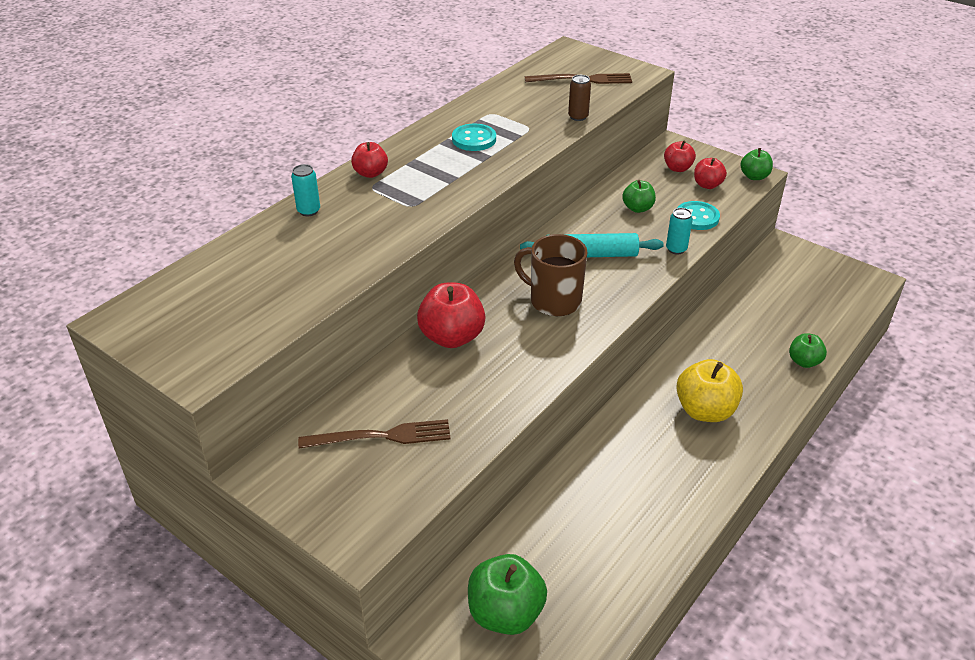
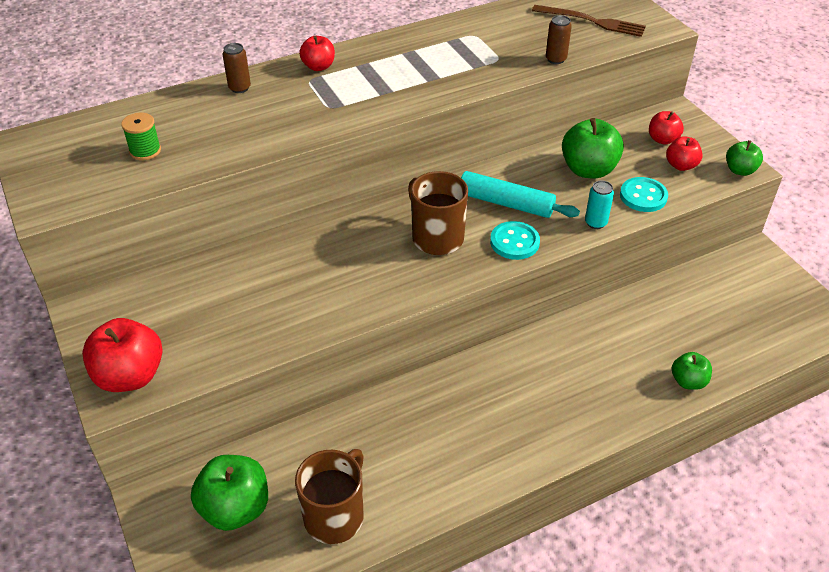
camera: 25 degrees right, 5 degrees up
turquoise can [291,164,320,216] -> brown can [223,43,251,93]
brown fork [298,419,451,448] -> none
red apple [417,283,486,348] -> red apple moved to [82,318,163,392]
turquoise button [452,123,496,151] -> turquoise button moved to [490,221,540,260]
green apple [622,180,656,213] -> green apple [562,118,624,179], size x1.72
yellow apple [676,359,743,422] -> none
none -> green spool [121,113,161,160]
none -> brown mug [295,449,364,544]

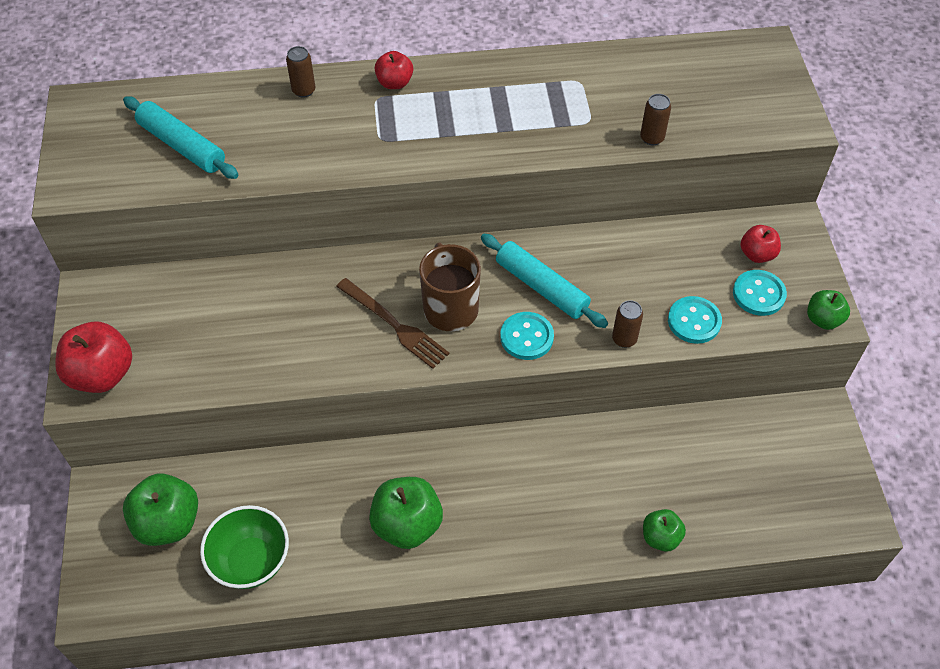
camera: 20 degrees right, 10 degrees up
green spool [121,113,161,160] -> turquoise rolling pin [123,96,238,179]
brown mug [295,449,364,544] -> green bowl [200,505,289,589]
brown fork [532,5,646,37] -> brown fork moved to [336,278,449,369]
green apple [562,118,624,179] -> green apple moved to [369,477,443,549]
turquoise can [585,181,614,229] -> brown can [612,300,643,348]
red apple [666,136,703,171] -> turquoise button [733,270,787,316]

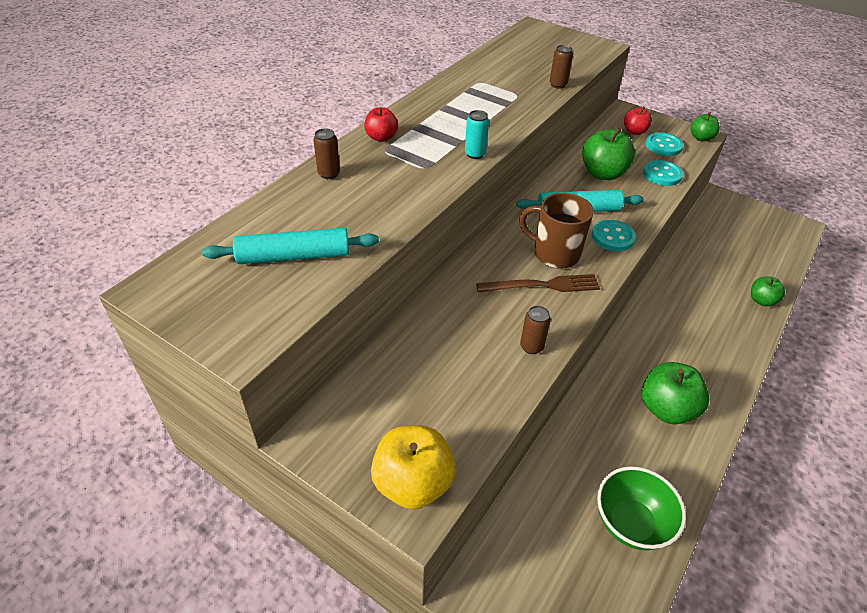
camera: 50 degrees left, 10 degrees down
red apple [55,322,132,393] -> yellow apple [371,425,456,510]
green apple [123,473,198,546] -> green apple moved to [582,128,635,180]
brown can [612,300,643,348] -> brown can moved to [520,306,551,354]
none -> turquoise can [465,110,489,159]

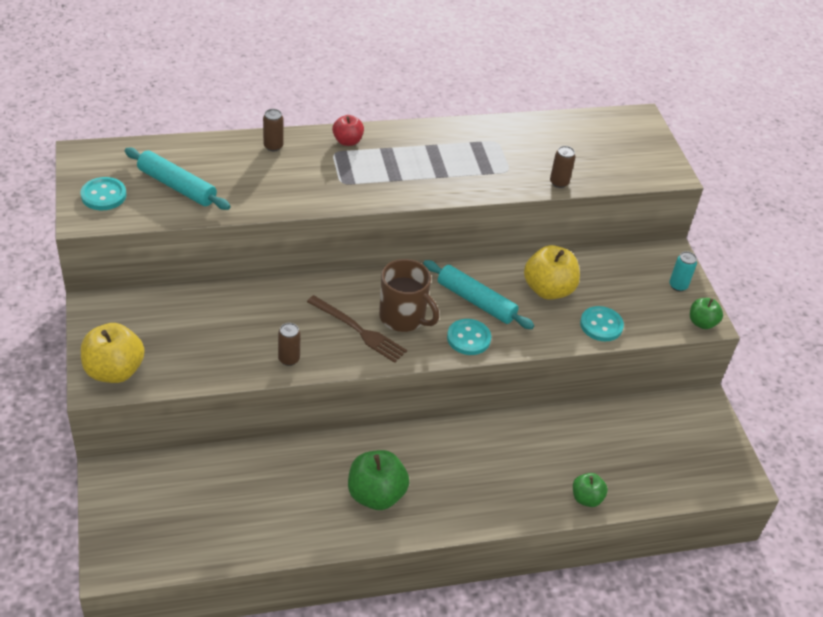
camera: 40 degrees right, 0 degrees up
turquoise can [465,110,489,159] -> turquoise can moved to [669,251,697,292]
brown mug [519,193,594,269] -> brown mug turned 150 degrees clockwise [379,259,439,332]
green apple [582,128,635,180] -> yellow apple [524,245,580,300]
green bowl [597,466,686,550] -> none
red apple [624,107,652,135] -> none
turquoise button [646,133,684,156] -> turquoise button moved to [80,177,127,210]

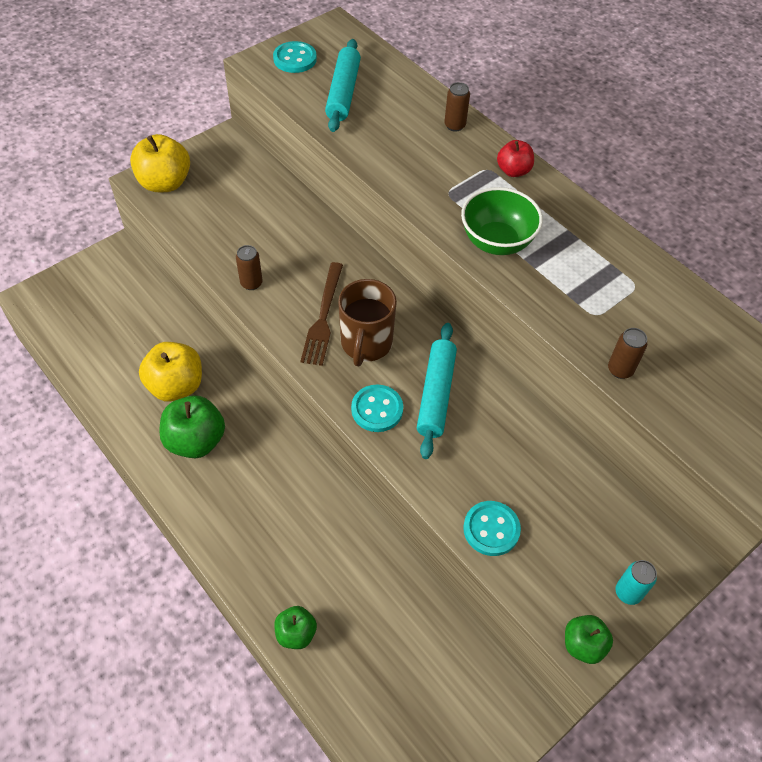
camera: 65 degrees right, 10 degrees up
yellow apple [524,245,580,300] -> yellow apple moved to [139,342,202,402]
none -> green bowl [461,187,543,255]

